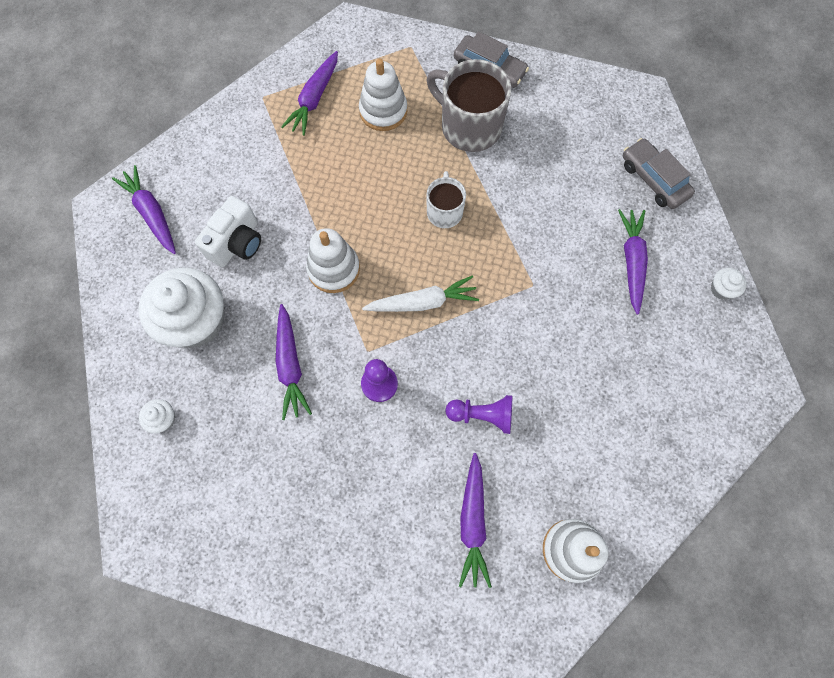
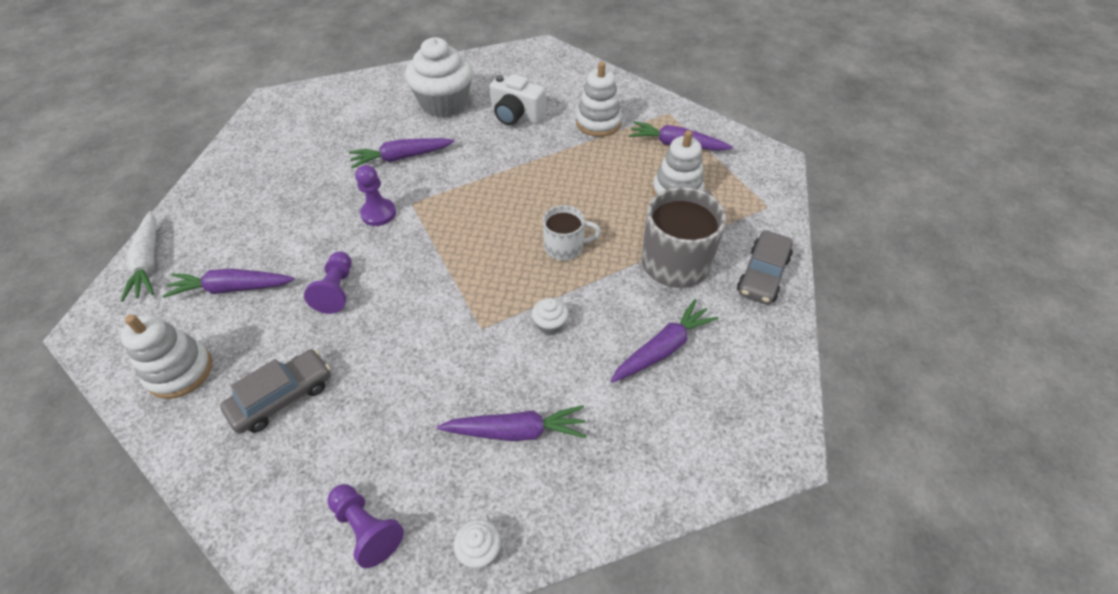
camera: 85 degrees right, 20 degrees down
purple carrot [112,165,176,254] -> purple carrot moved to [610,299,719,383]
white cupcake [139,399,175,434] -> white cupcake moved to [532,298,569,335]
white stacking toy [306,228,360,293] -> white stacking toy moved to [576,62,622,137]
white carrot [362,275,479,312] -> white carrot moved to [120,211,156,302]
grey car [623,138,695,209] -> grey car moved to [220,349,331,434]
none -> purple pawn [327,484,404,568]

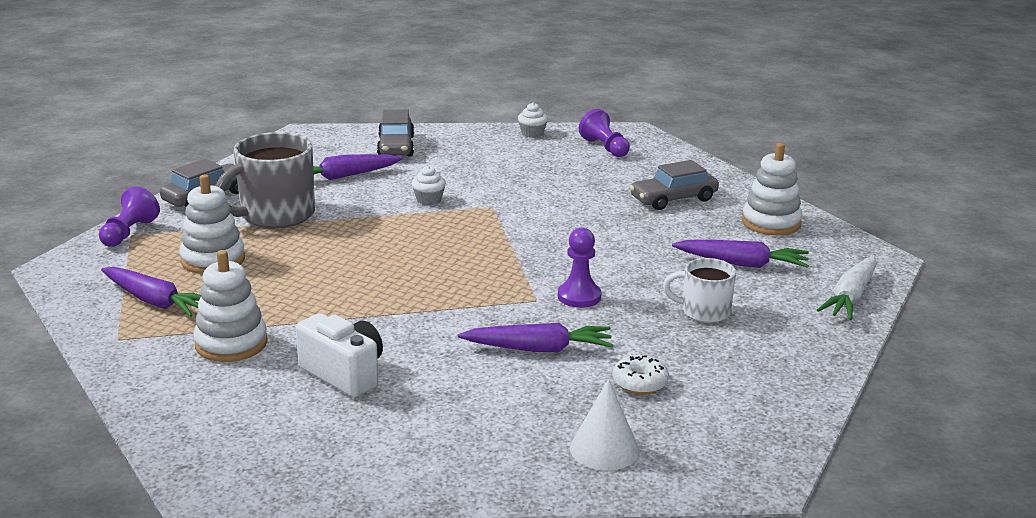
camera: 165 degrees left, 25 degrees down
white carrot [120,211,156,302] -> white carrot turned 150 degrees counterclockwise [817,256,877,320]
purple pawn [304,252,351,314] -> purple pawn moved to [99,186,160,247]
white cupcake [405,37,473,118] -> none
purple carrot [437,405,586,441] -> none
white mug [543,205,601,261] -> white mug moved to [663,258,736,323]
none -> grey car [377,109,414,156]
none -> white cone [570,379,639,470]
none -> white donut [612,355,669,394]

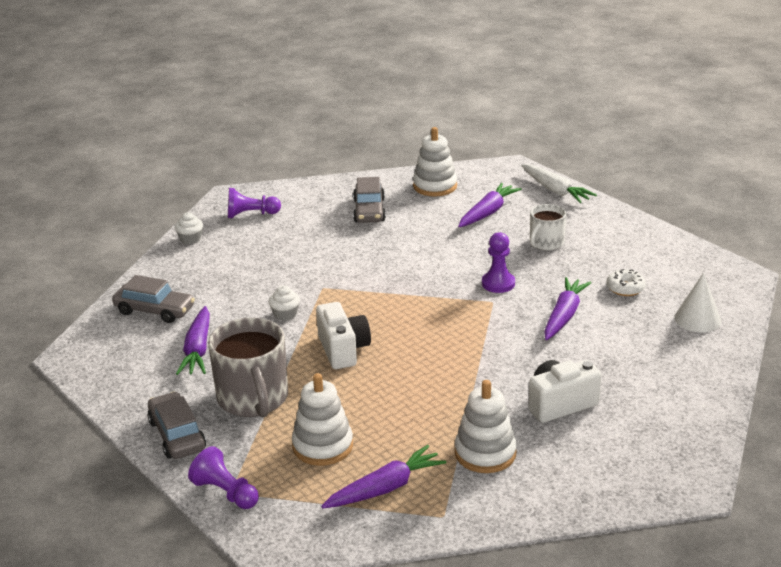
camera: 65 degrees left, 5 degrees up
none -> white camera [316,302,371,369]

